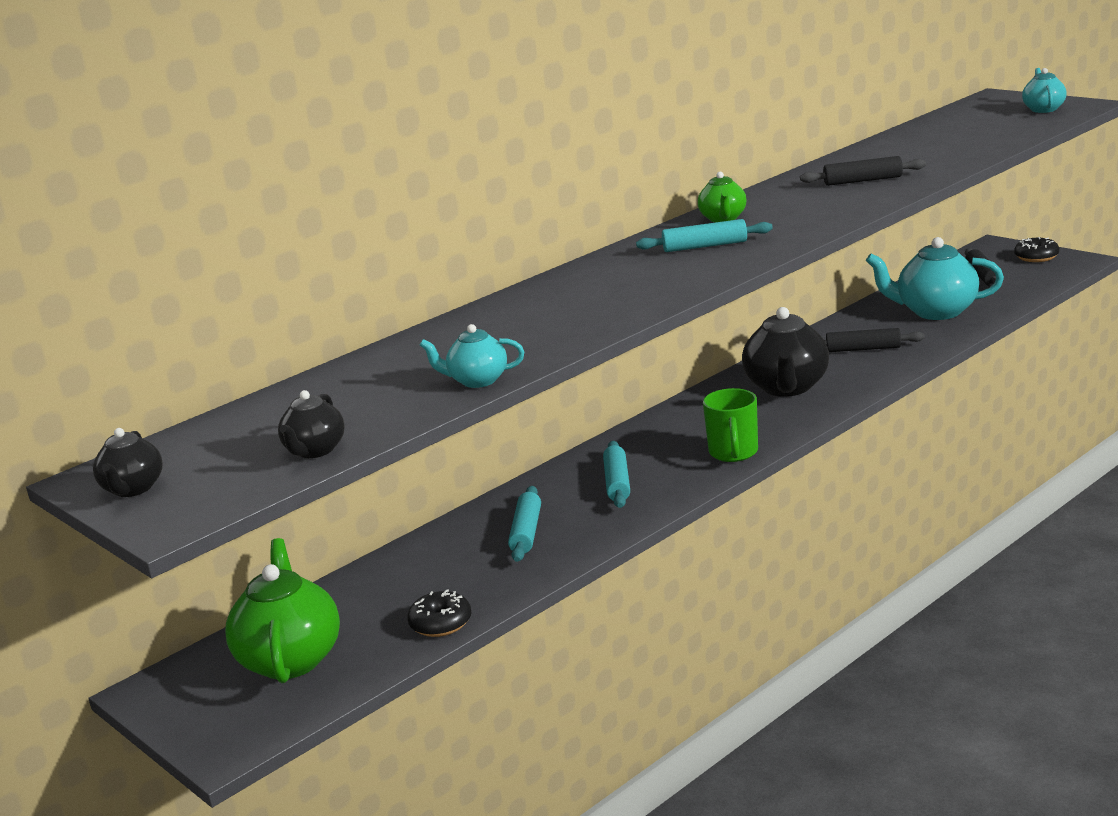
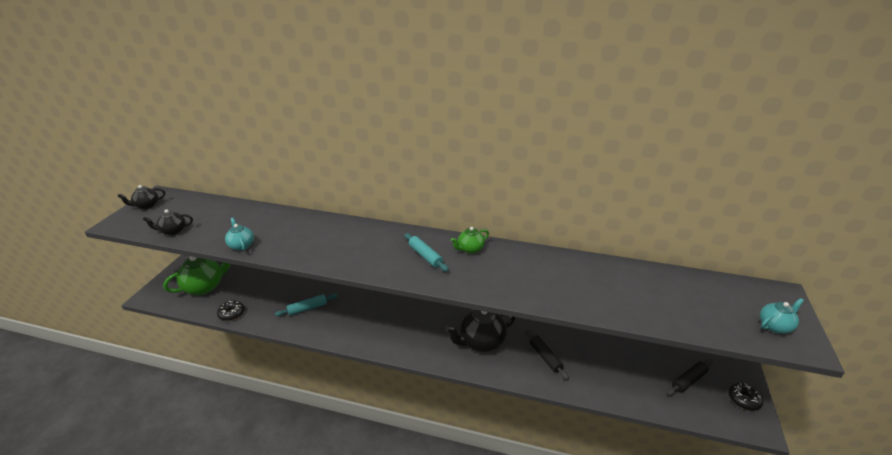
camera: 55 degrees right, 10 degrees up
turquoise rolling pin [603,441,630,508] -> none
green mug [703,388,758,462] -> none
black rolling pin [800,156,926,186] -> none
turquoise teapot [866,237,1004,320] -> none

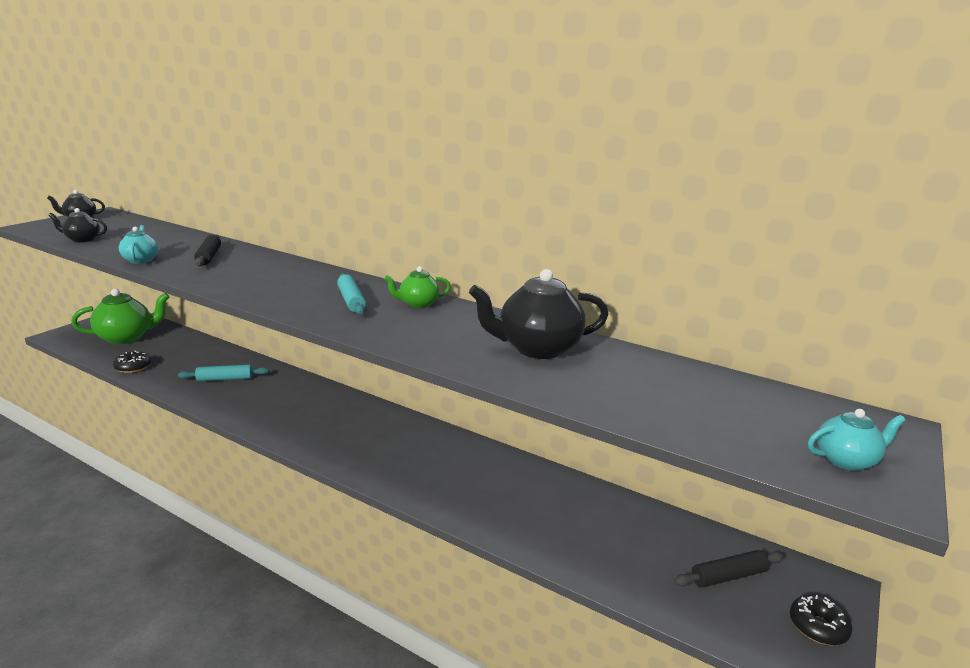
camera: 15 degrees right, 10 degrees down
black teapot [445,310,516,352] -> black teapot moved to [469,269,609,359]
black rolling pin [525,330,569,380] -> black rolling pin moved to [194,234,221,266]

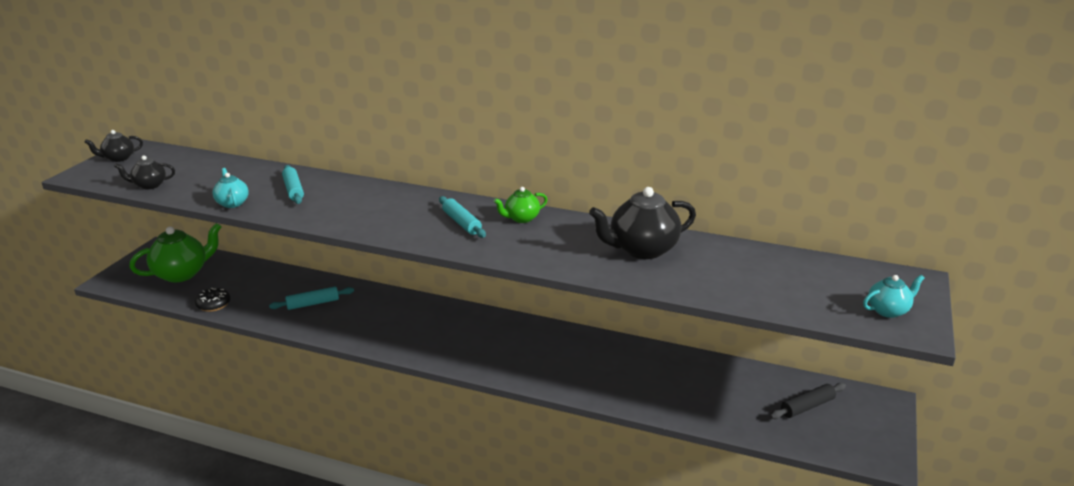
camera: 10 degrees left, 5 degrees up
black rolling pin [194,234,221,266] -> turquoise rolling pin [282,165,304,204]
black donut [790,595,852,645] -> none

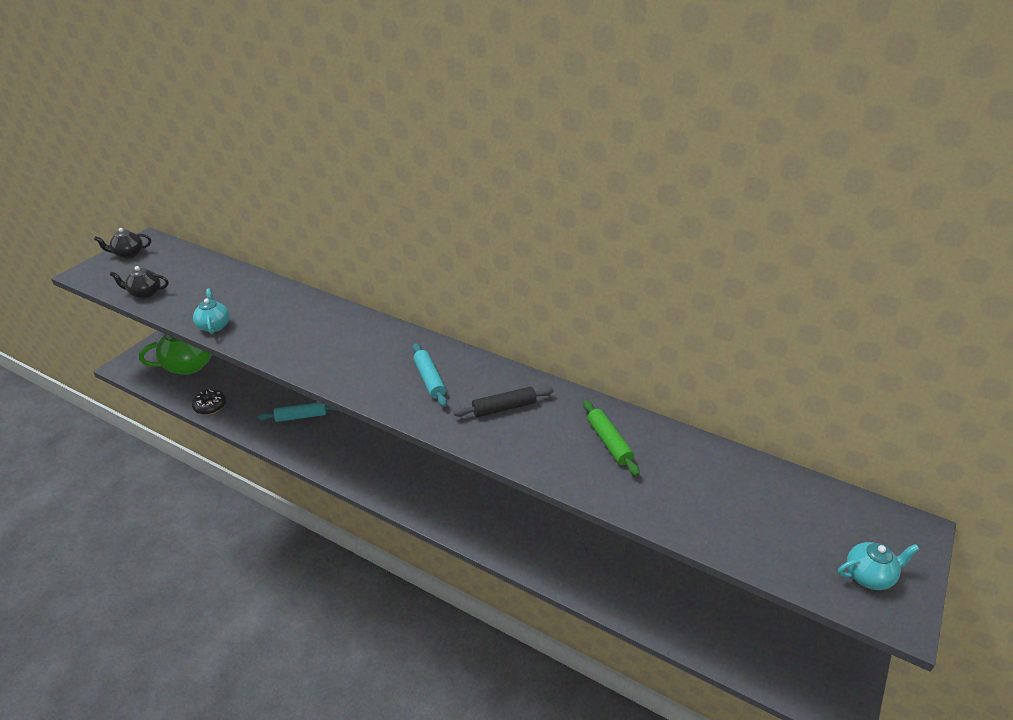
camera: 10 degrees right, 10 degrees up
turquoise rolling pin [282,165,304,204] -> none
green teapot [493,187,548,223] -> none
black teapot [589,187,696,259] -> green rolling pin [583,400,640,476]
black rolling pin [770,383,846,419] -> black rolling pin moved to [453,387,554,417]

